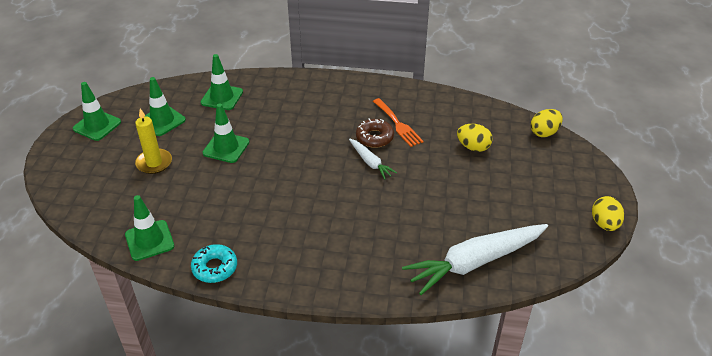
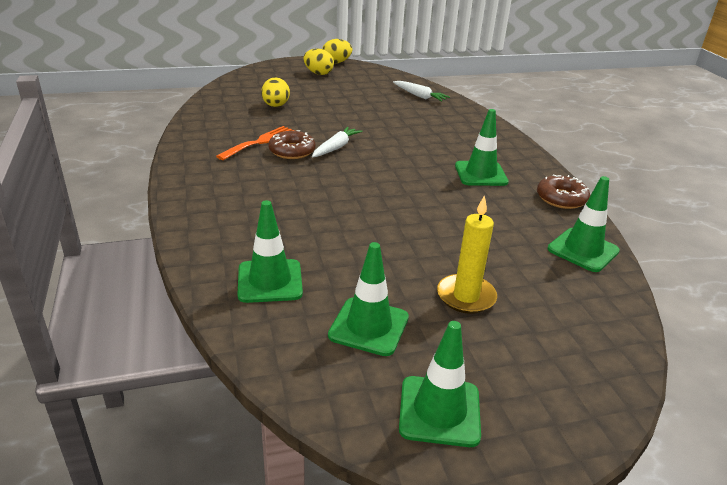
camera: 115 degrees left, 10 degrees down
turquoise donut [191,244,237,283] -> brown donut [537,174,590,209]
green traffic cone [203,103,249,163] -> green traffic cone moved to [455,109,509,186]
white carrot [402,224,548,295] -> white carrot [393,81,450,102], size x0.49
yellow egg [531,109,563,137] -> yellow egg moved to [303,48,334,75]

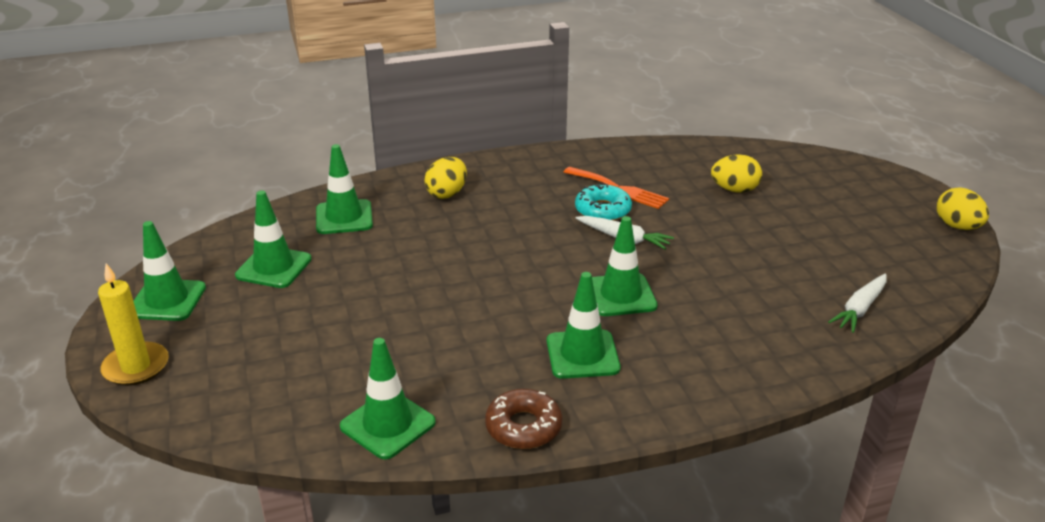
camera: 90 degrees right, 0 degrees up
brown donut [268,130,316,159] -> turquoise donut [575,184,632,221]
yellow egg [303,48,334,75] -> yellow egg moved to [424,157,467,199]
yellow candle [437,195,497,314] -> yellow candle moved to [98,263,169,386]
none -> green traffic cone [592,216,658,316]

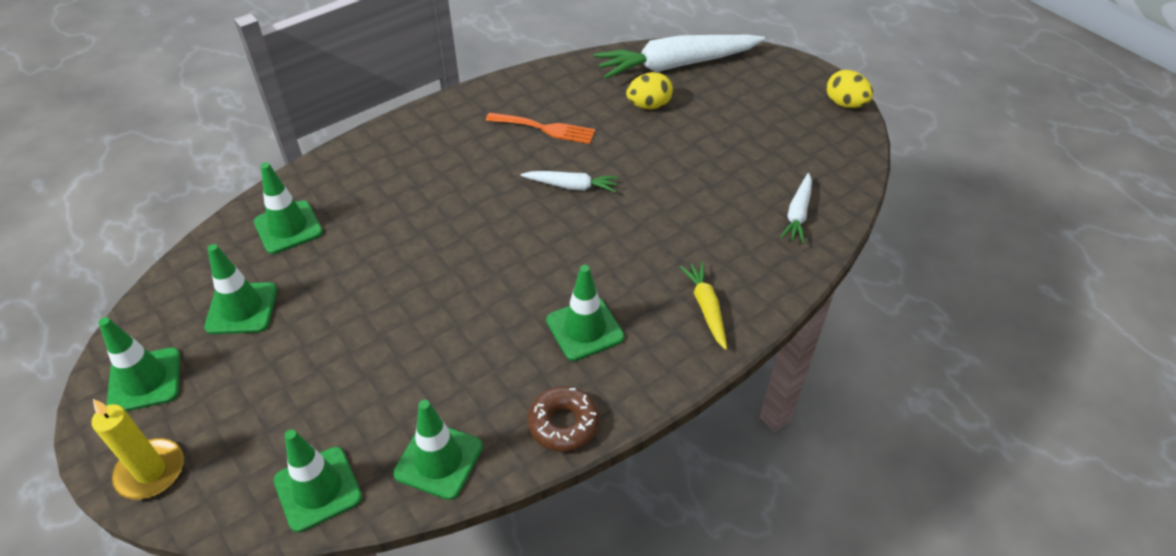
camera: 20 degrees left, 15 degrees up
yellow egg [424,157,467,199] -> none
turquoise donut [575,184,632,221] -> none
green traffic cone [592,216,658,316] -> green traffic cone moved to [274,430,362,532]
none -> white carrot [594,35,765,79]
none -> yellow carrot [680,262,727,350]

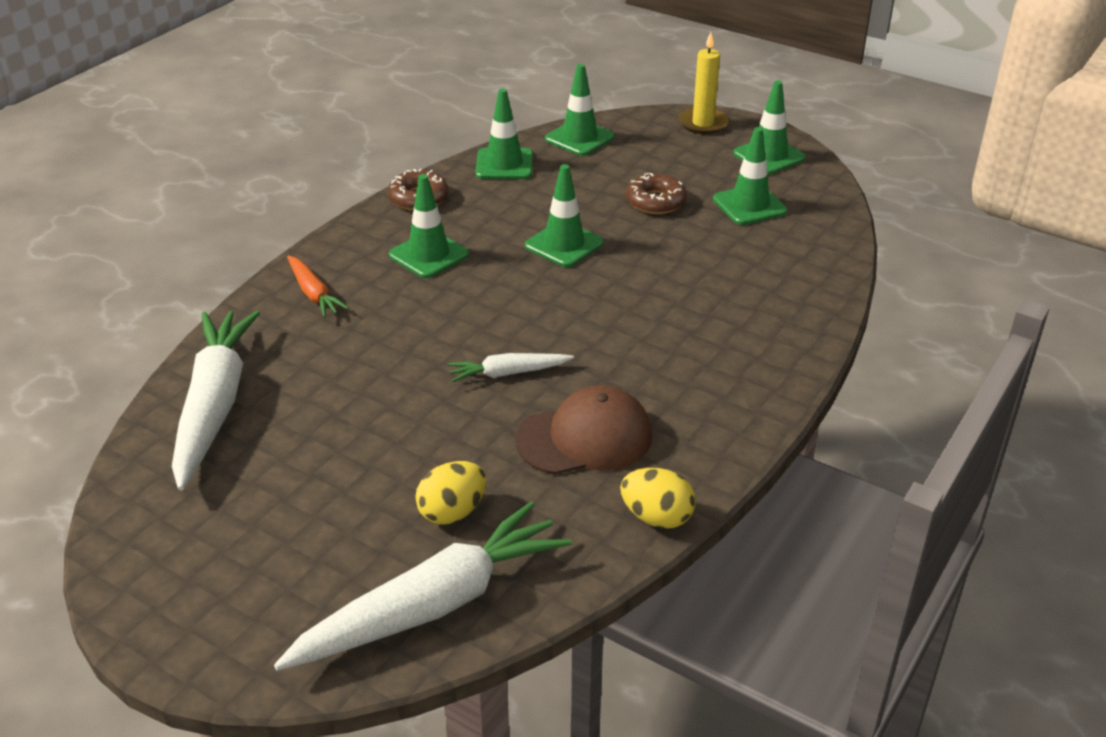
camera: 160 degrees right, 10 degrees down
green traffic cone [254,162,323,254] -> green traffic cone moved to [525,164,604,267]
orange fork [486,113,595,144] -> brown cap [515,385,652,475]
yellow carrot [680,262,727,350] -> orange carrot [287,255,349,318]
white carrot [780,173,812,244] -> white carrot [172,311,260,491], size x2.06
yellow egg [826,70,873,108] -> yellow egg moved to [620,468,696,529]
none -> brown donut [626,173,687,214]

